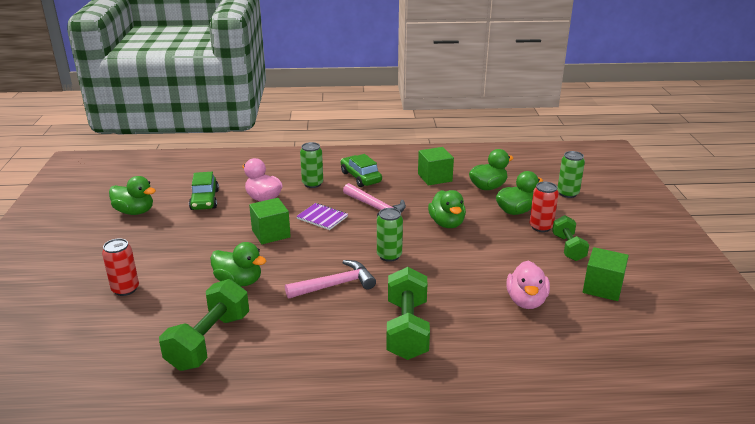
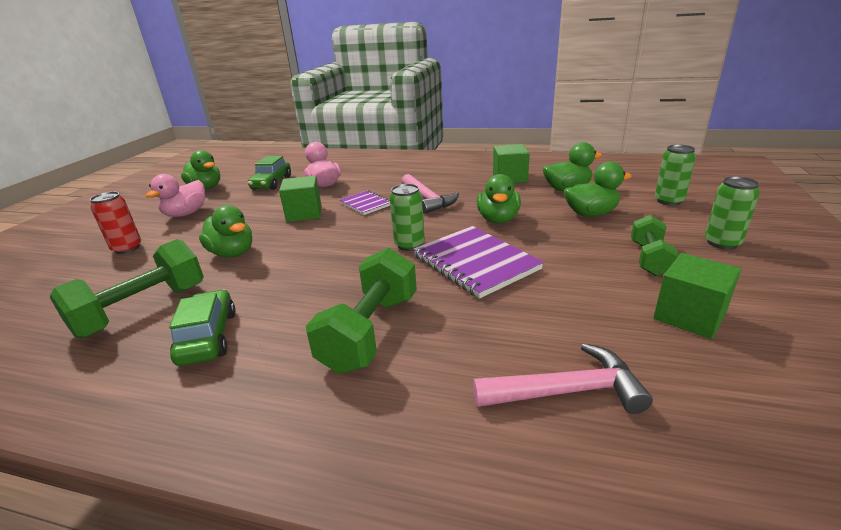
camera: 20 degrees right, 0 degrees up
pink hammer [285,260,376,299] -> pink hammer moved to [473,343,653,414]
green can [300,142,323,188] -> green can moved to [705,176,760,250]
green car [341,154,382,187] -> green car moved to [169,290,235,366]
pink duck [506,260,550,309] -> pink duck moved to [145,174,205,217]
red can [530,182,559,232] -> none
none -> purple notebook [413,226,544,298]

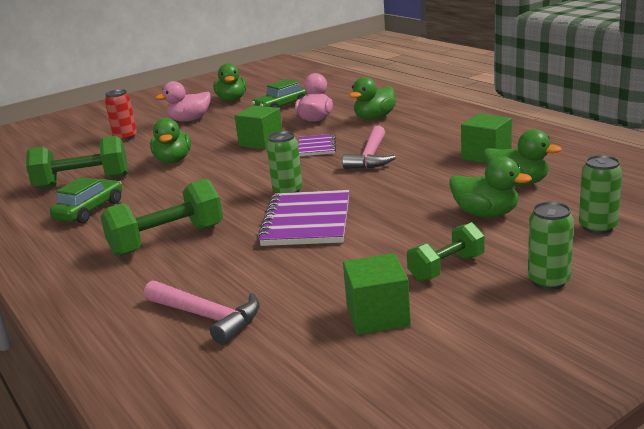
camera: 40 degrees right, 5 degrees down
green duck [477,174,521,223] -> green duck moved to [349,77,396,120]

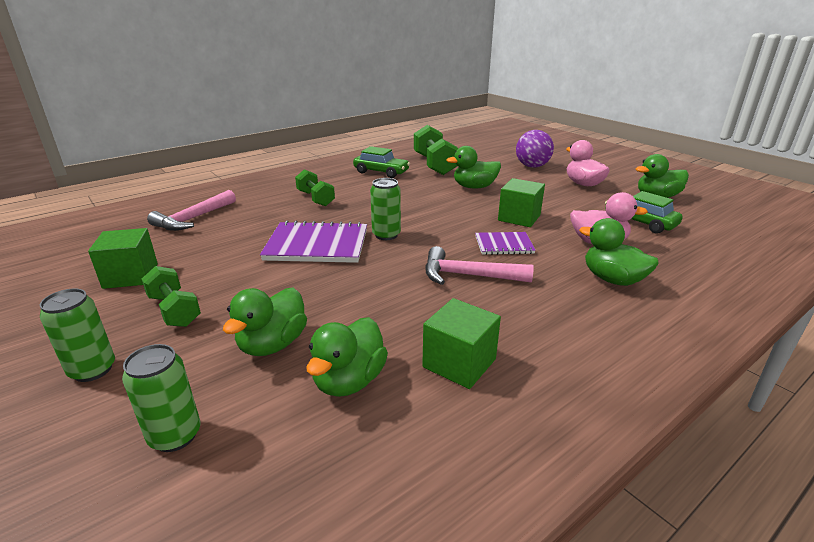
camera: 85 degrees right, 5 degrees up
green dumbbell [100,179,223,256] -> green dumbbell [295,169,335,206], size x0.63
red can [105,89,137,141] -> purple ball [516,130,554,168]

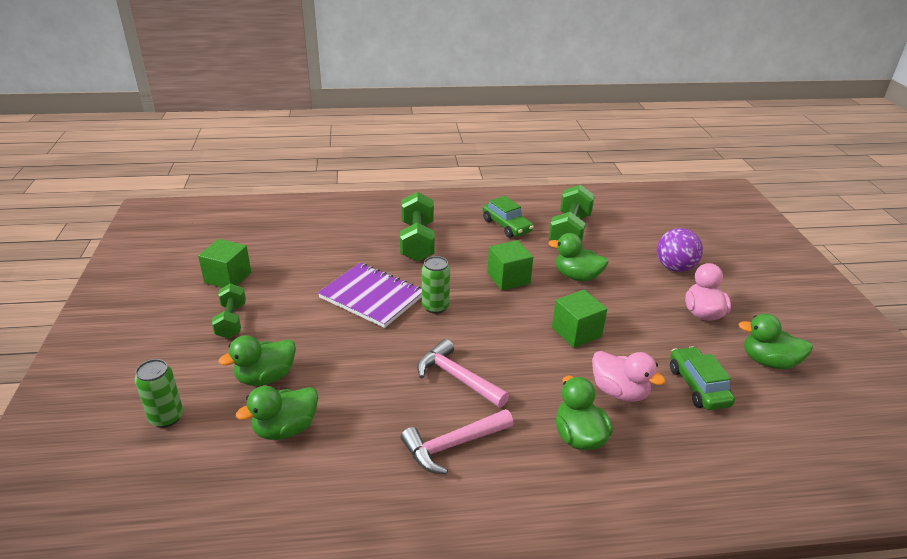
camera: 30 degrees right, 5 degrees up
green can [40,288,115,382] -> none
pink hammer [147,190,236,231] -> pink hammer moved to [401,409,513,474]
green dumbbell [295,169,335,206] -> green dumbbell [400,192,435,262], size x1.59
green cube [422,298,501,389] -> green cube moved to [487,240,533,290]
purple notebook [475,232,536,255] -> none

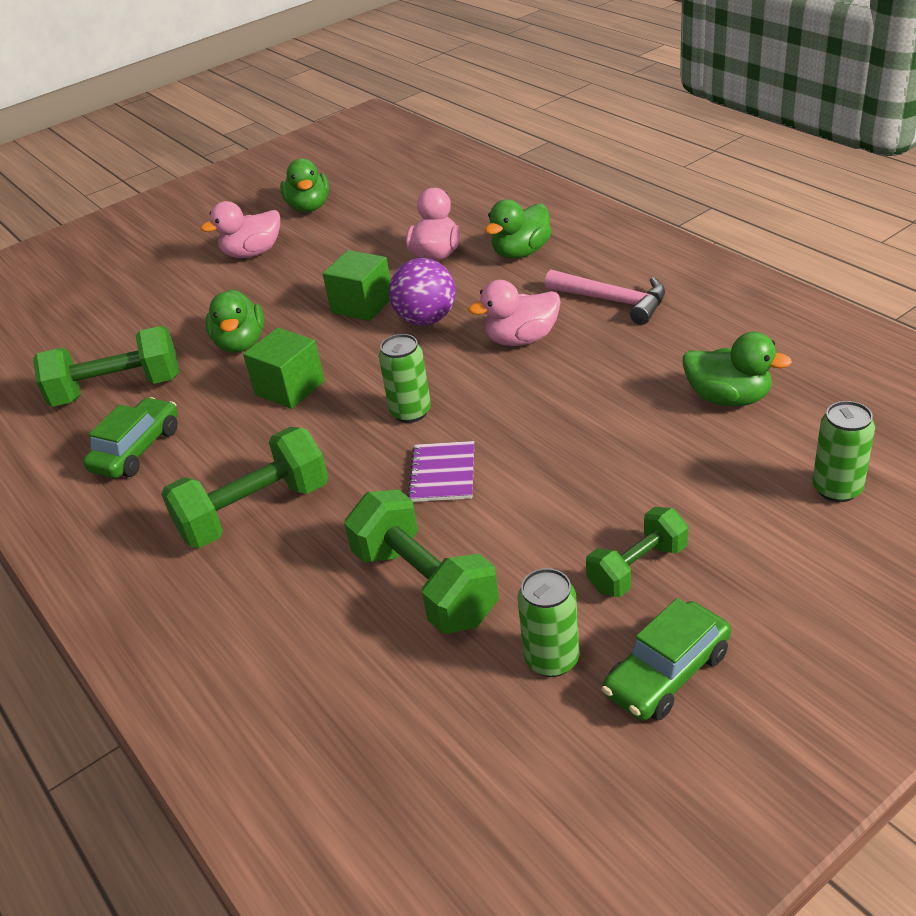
camera: 115 degrees left, 5 degrees up
green cube [198,239,251,288] -> green can [518,568,580,677]
green duck [218,335,296,386] -> none
purple notebook [318,263,422,328] -> purple notebook [408,441,474,502], size x0.56
pink hammer [417,339,509,408] -> pink duck [468,280,561,346]
purple ball [657,228,703,272] -> purple ball moved to [389,258,455,326]
green car [670,346,735,410] -> green car moved to [602,598,731,721]
none -> green dumbbell [344,490,499,634]

